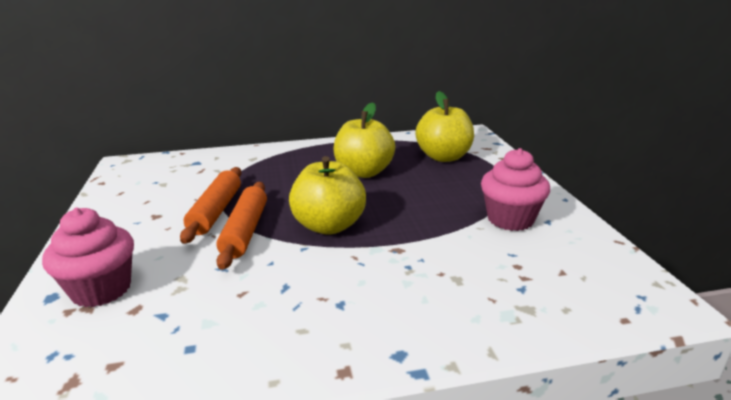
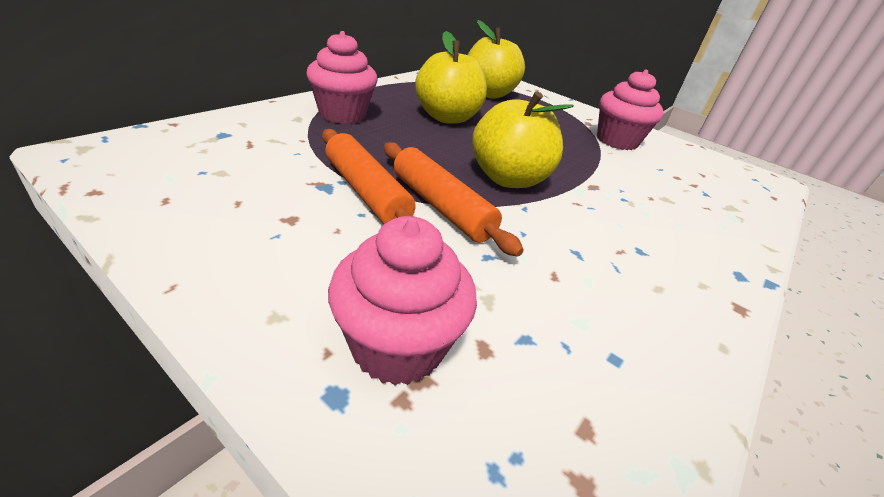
camera: 45 degrees left, 10 degrees up
none -> pink cupcake [306,31,378,124]

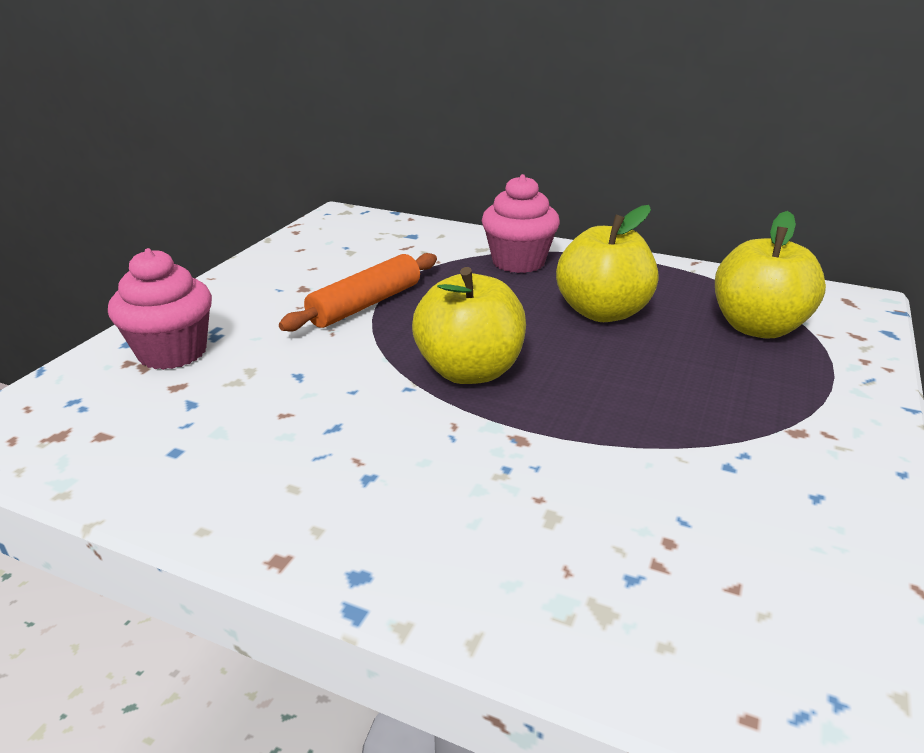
camera: 80 degrees right, 5 degrees down
orange rolling pin [384,142,524,257] -> none
pink cupcake [597,69,664,150] -> none

